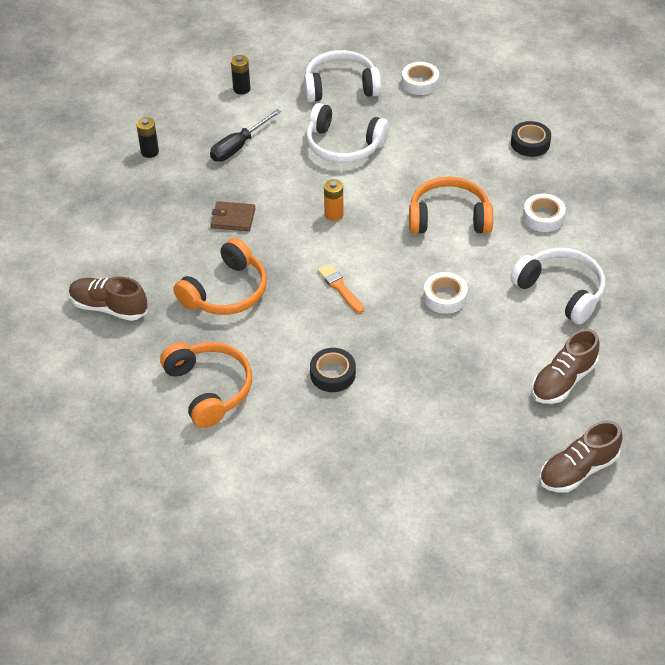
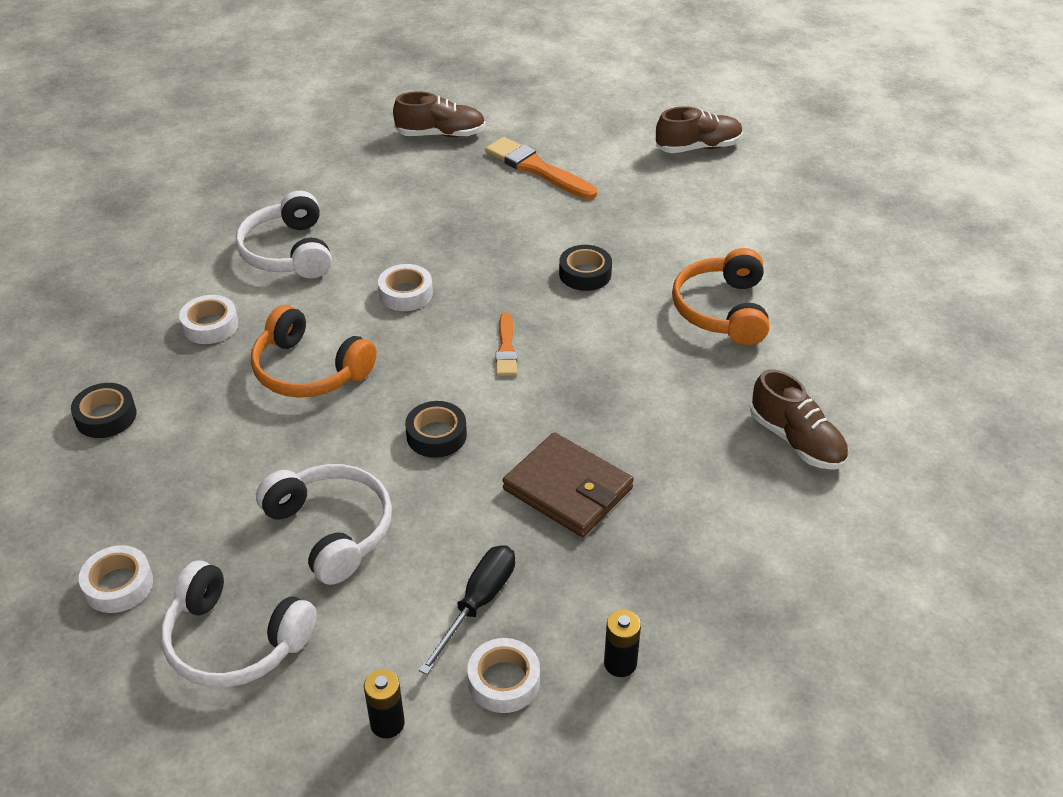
camera: 150 degrees left, 5 degrees down
orange headphones [173,238,267,315] -> none
black screwdriver [210,109,281,162] -> black screwdriver turned 45 degrees counterclockwise [418,545,515,675]
brown wallet [210,201,255,231] -> brown wallet [503,432,634,537], size x1.68
orange battery [324,179,344,221] -> black tape [405,401,467,458]
brown shoe [532,329,599,404] -> brown shoe moved to [656,106,743,153]
none -> white tape [467,638,540,713]
none -> orange brush [485,137,597,199]

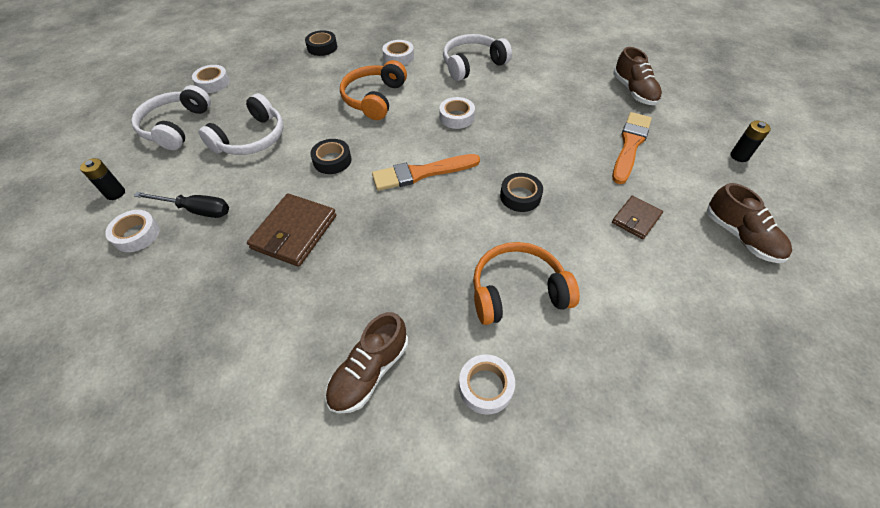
camera: 75 degrees right, 10 degrees up
orange brush [496,312,517,376] -> orange brush [372,154,480,191], size x1.71
black battery [604,610,641,677] -> black battery moved to [730,121,771,162]
none -> white tape [459,354,515,415]
none -> brown wallet [612,196,663,239]

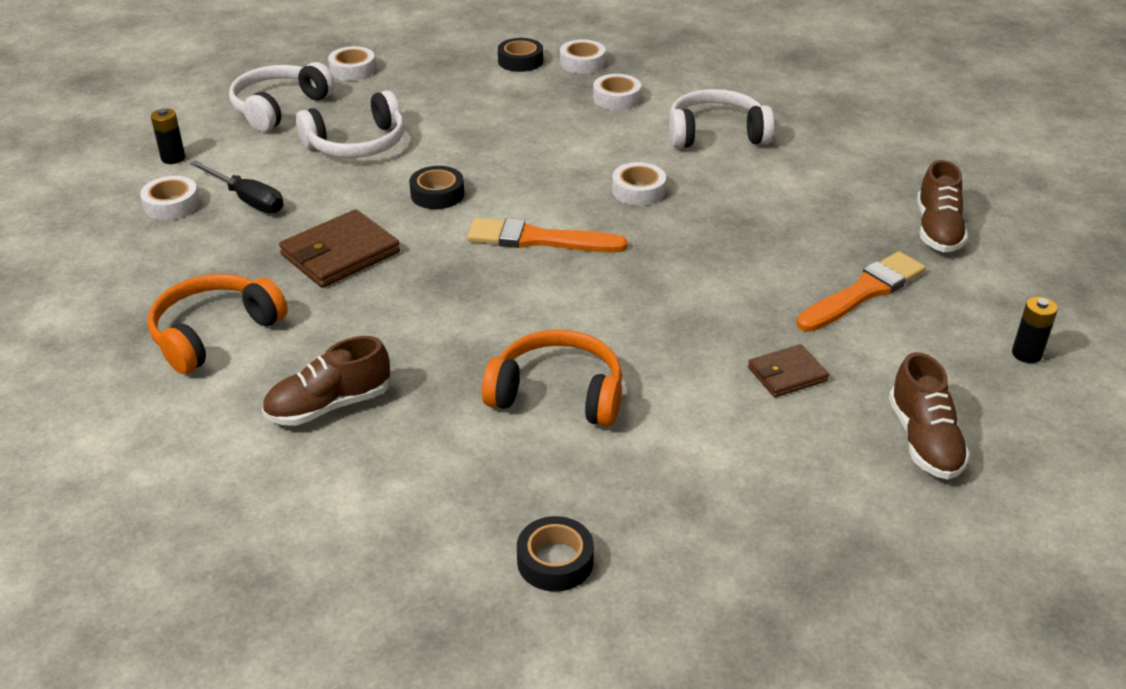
camera: 25 degrees right, 15 degrees down
orange headphones [340,60,407,120] -> orange headphones moved to [148,274,288,374]
white tape [459,354,515,415] -> white tape moved to [560,40,605,74]
black tape [500,173,543,212] -> black tape moved to [517,516,594,591]

